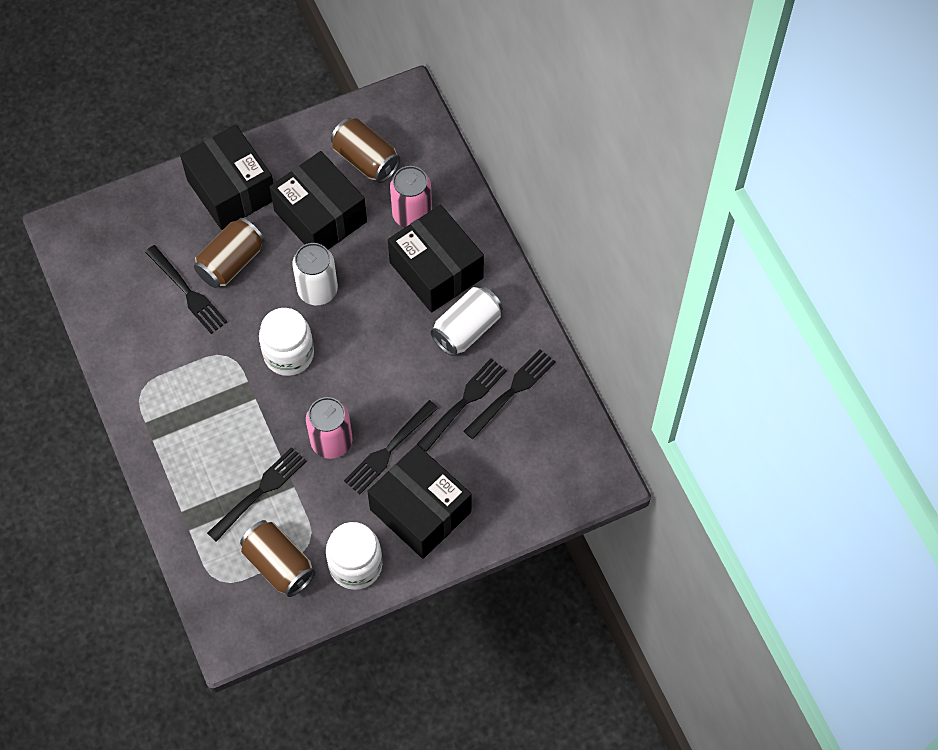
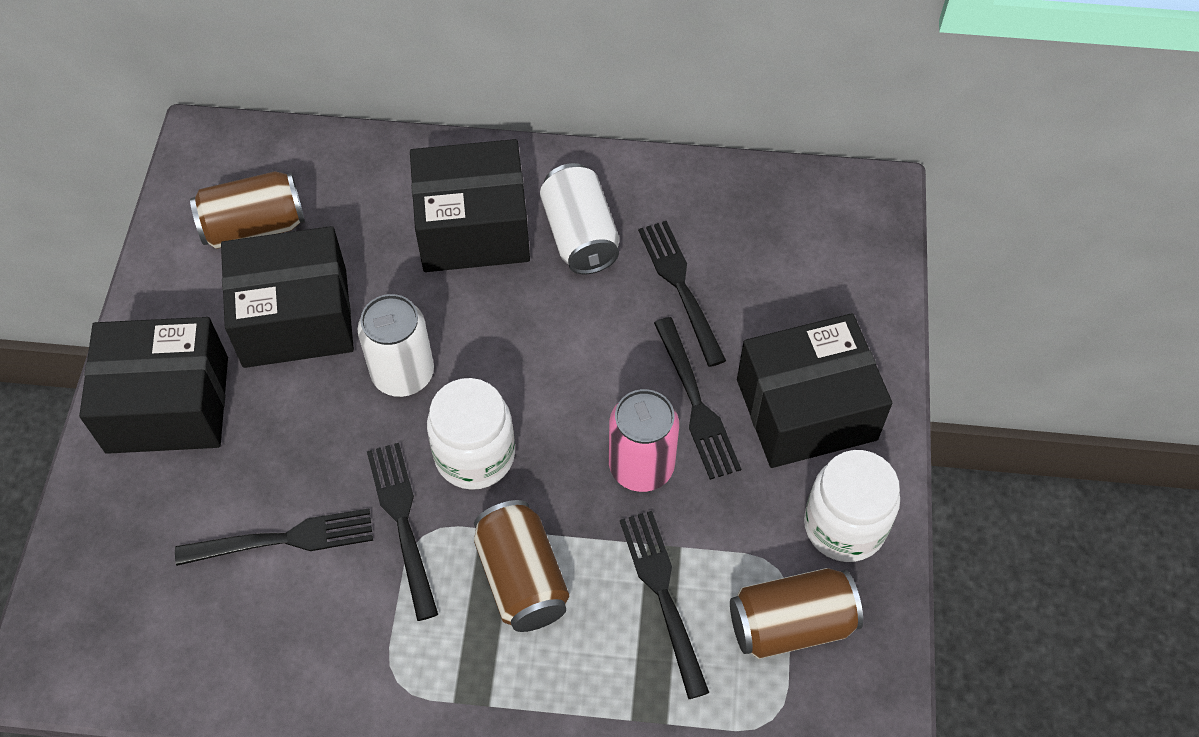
camera: 60 degrees left, 5 degrees down
brown can [194,218,264,288] -> brown can moved to [474,500,569,632]
pink can [390,166,432,228] -> none
black fork [464,349,555,439] -> black fork moved to [367,443,438,621]

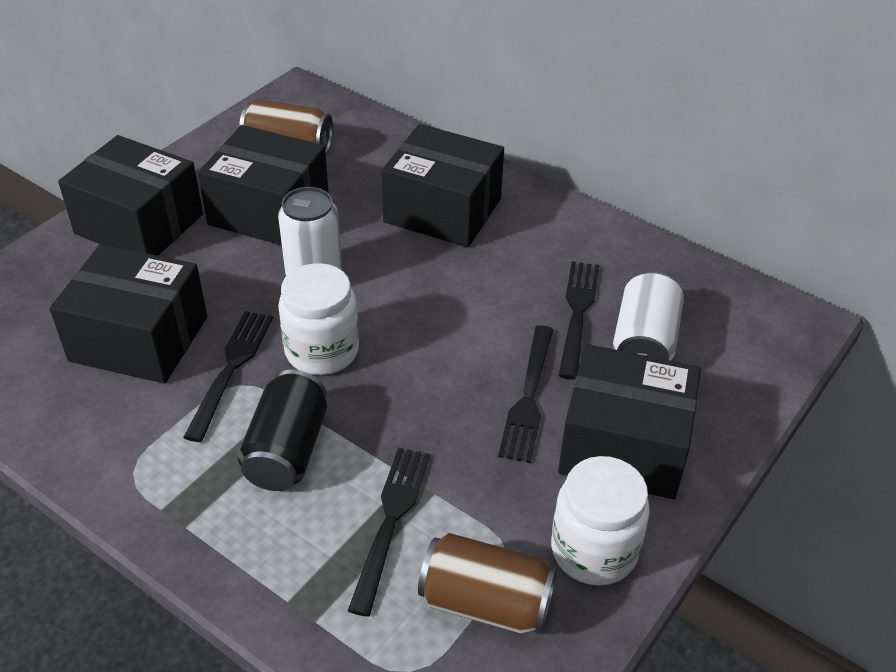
camera: 30 degrees right, 15 degrees down
black fork [175,508,373,566] -> black box [50,244,207,384]
brown can [474,500,569,632] -> black can [238,370,327,491]
white can [540,163,619,274] -> white can moved to [613,272,684,361]
pink can [609,389,679,492] -> none

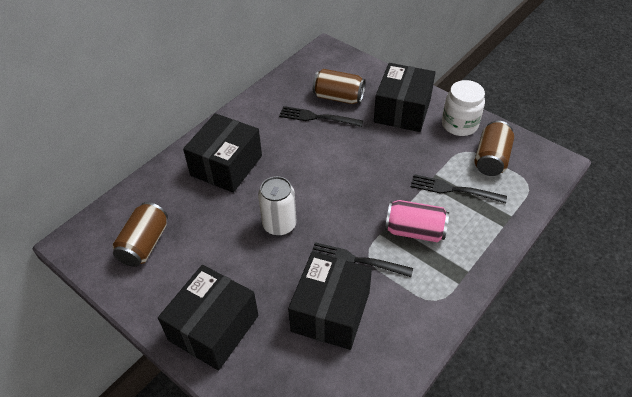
camera: 85 degrees left, 5 degrees up
black box [198,125,329,245] -> none
black can [238,370,327,491] -> pink can [385,200,449,243]
white jar [278,263,359,375] -> none
black fork [498,325,554,463] -> none
white can [613,272,684,361] -> brown can [313,69,366,104]

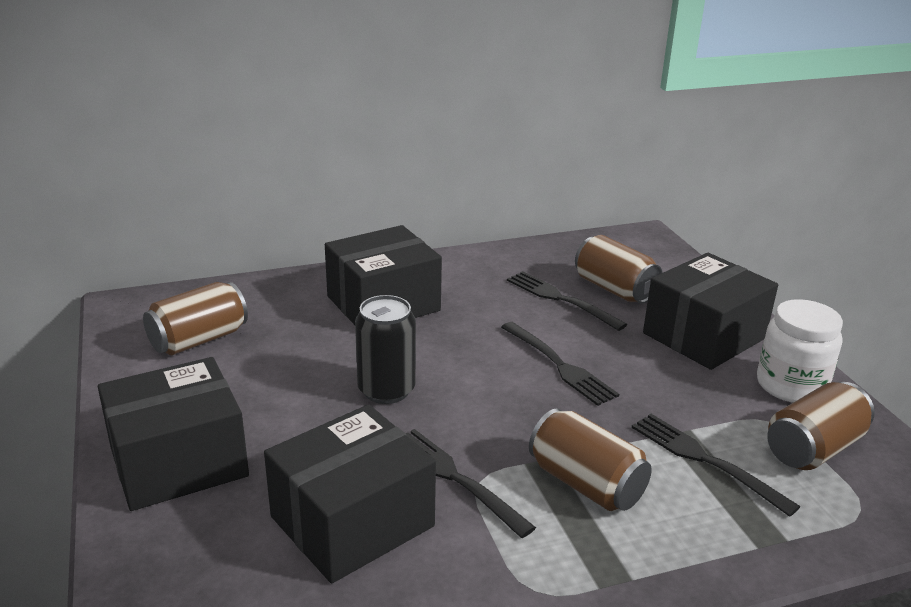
camera: 30 degrees right, 20 degrees down
white can [258,176,296,236] -> black can [355,295,416,404]
pink can [385,200,449,243] -> brown can [529,409,652,511]
none -> black fork [501,322,619,406]

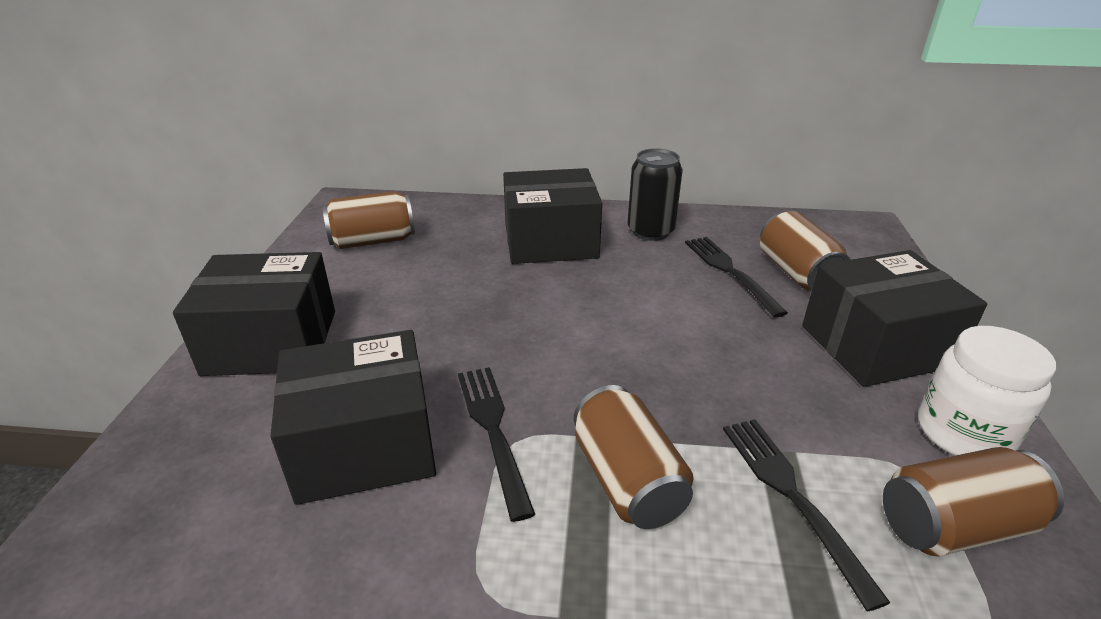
camera: 25 degrees right, 5 degrees up
black can [355,295,416,404] -> black can moved to [628,148,683,241]
black fork [501,322,619,406] -> none

